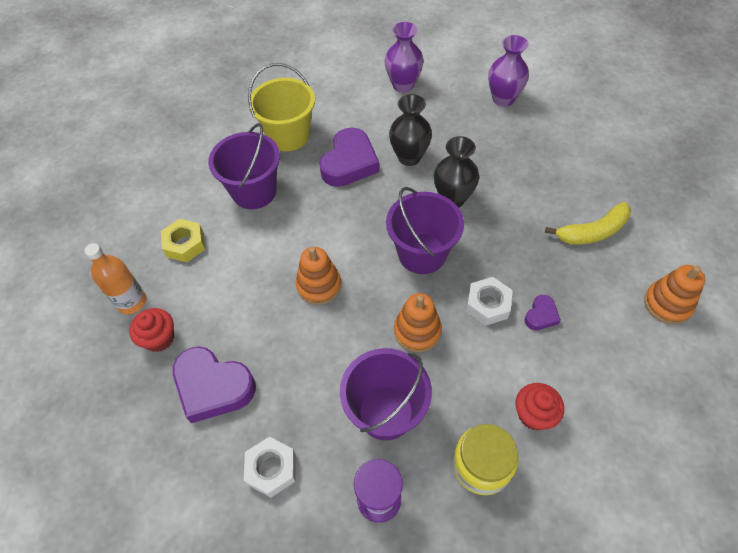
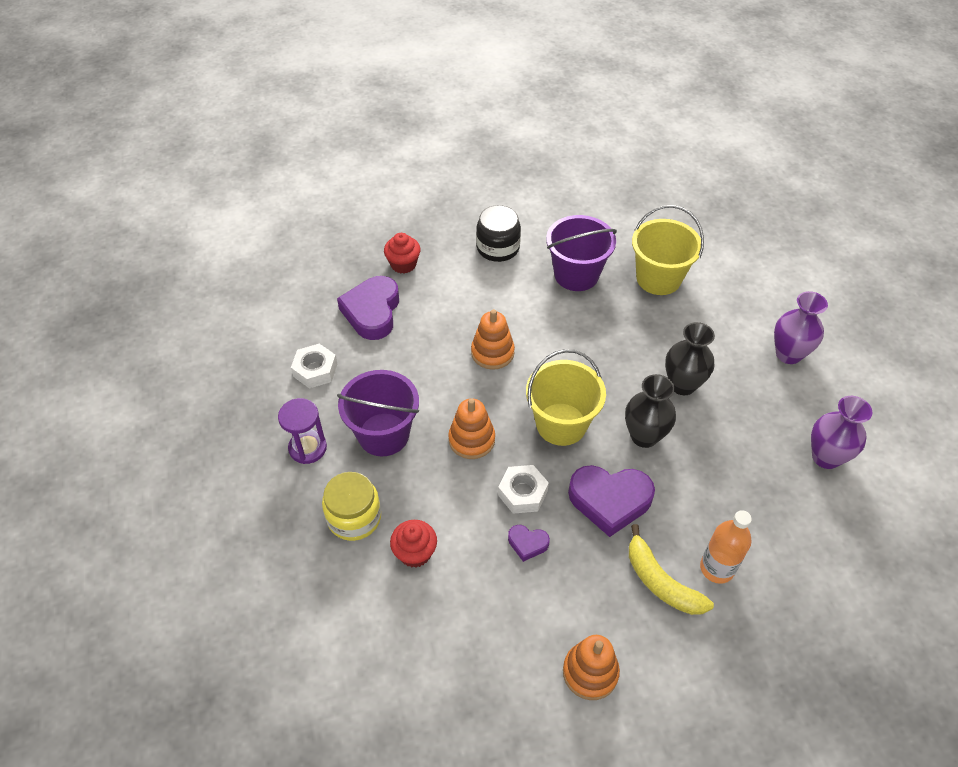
camera: 70 degrees right, 5 degrees down
orange bottle [84,243,146,314] -> orange bottle moved to [700,510,752,584]
yellow nut [161,219,205,262] -> black jar [476,205,521,262]
purple heart [319,128,379,187] -> purple heart moved to [568,465,655,537]
purple bucket [386,187,464,274] -> yellow bucket [526,349,606,446]

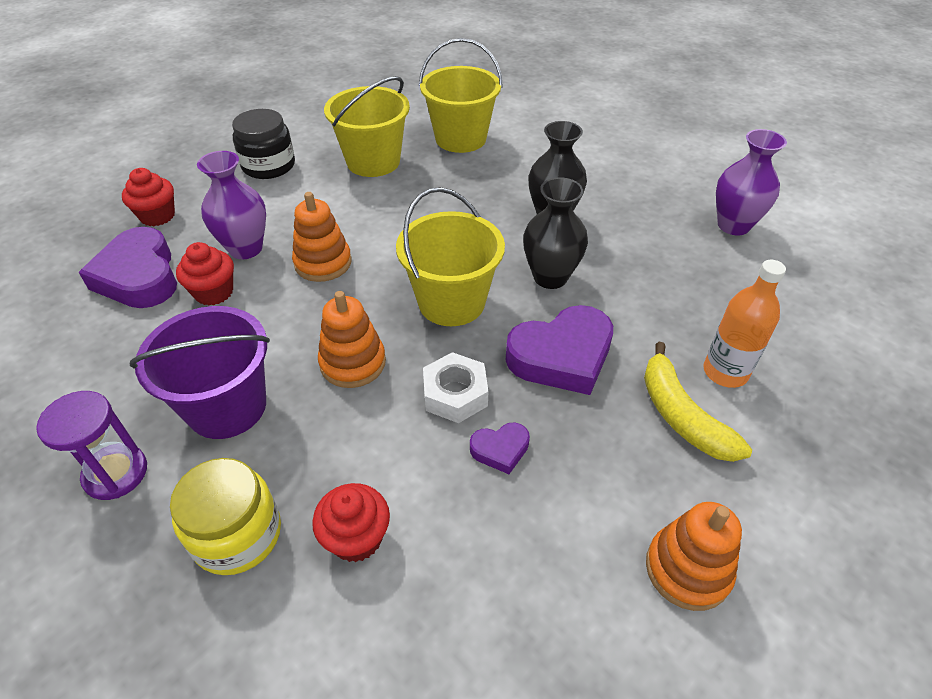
camera: 30 degrees left, 5 degrees down
white nut [291,344,337,388] -> none
purple bucket [546,215,617,291] -> yellow bucket [324,76,410,177]
yellow banana [629,524,714,615] -> yellow banana turned 45 degrees clockwise [644,342,752,462]
purple vase [774,291,828,364] -> purple vase moved to [197,151,266,259]
none -> red cupcake [176,242,234,305]

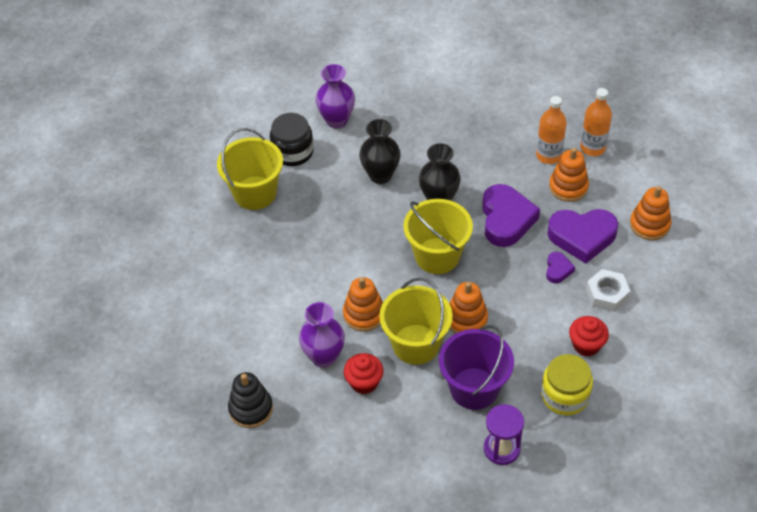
camera: 65 degrees left, 5 degrees up
purple heart [78,227,177,308] -> purple heart moved to [547,209,618,264]
red cupcake [122,168,175,226] -> black stacking toy [228,372,273,428]
black jar [232,109,295,179] -> black jar moved to [270,113,314,166]
yellow bucket [324,76,410,177] -> yellow bucket moved to [379,277,453,365]
white nut [423,352,489,423] -> white nut moved to [586,269,630,312]
yellow banana [644,342,752,462] -> orange stacking toy [549,148,589,202]
purple vase [716,129,787,236] -> purple vase moved to [315,64,355,128]
none -> orange bottle [580,88,612,156]

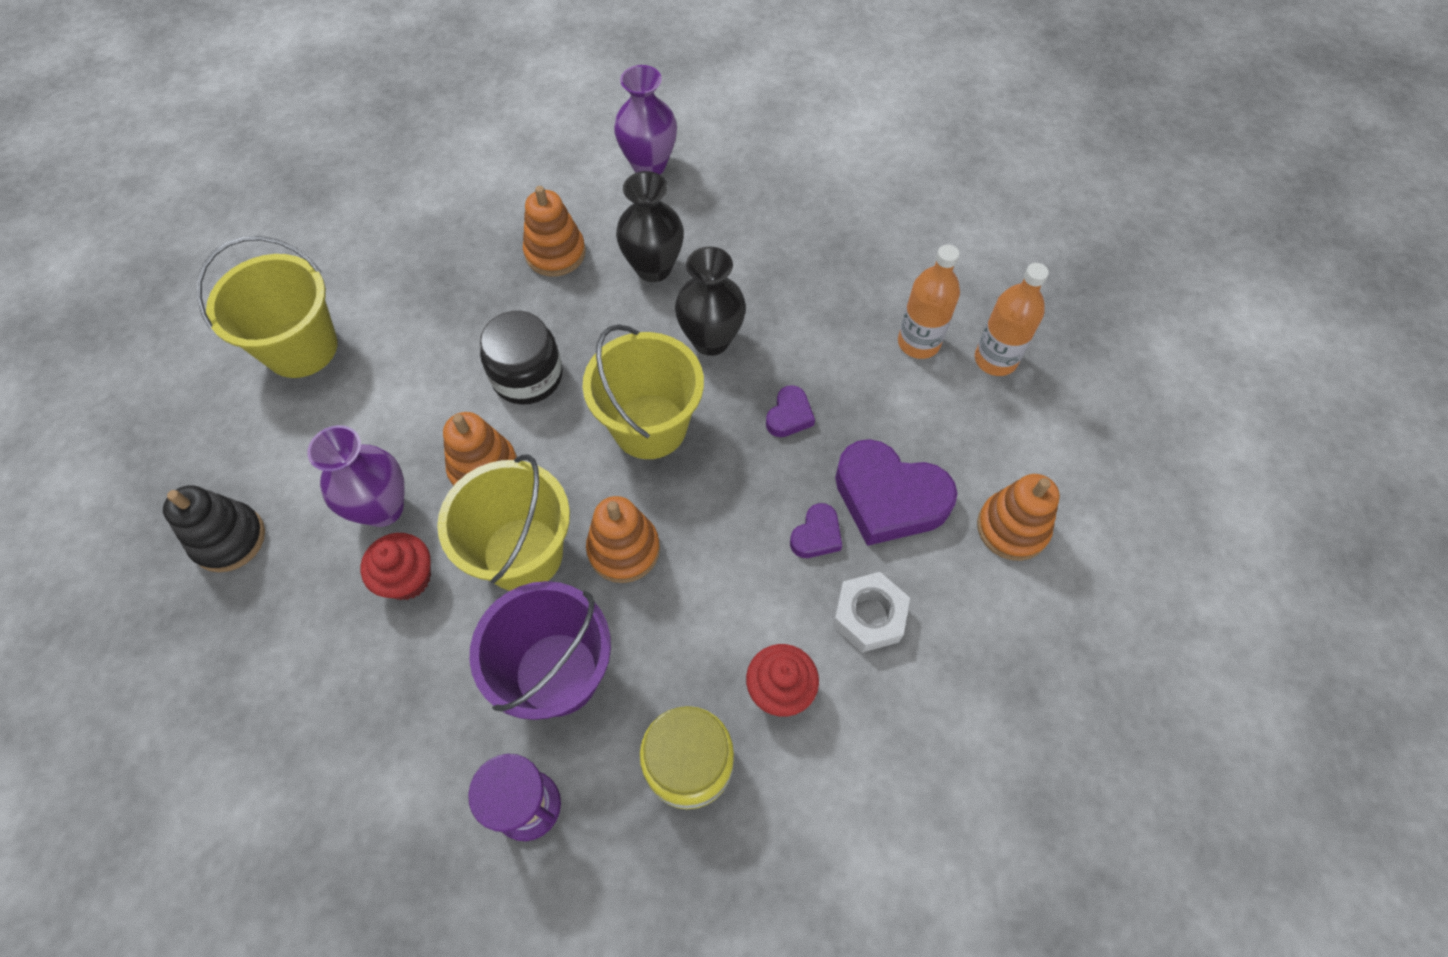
camera: 25 degrees right, 10 degrees up
yellow bucket [217,128,283,210] -> yellow bucket moved to [197,236,338,378]
black jar [270,113,314,166] -> black jar moved to [480,311,563,405]
purple heart [482,184,540,247] -> purple heart [766,385,815,437], size x0.48
orange stacking toy [549,148,589,202] -> orange stacking toy moved to [523,186,586,276]

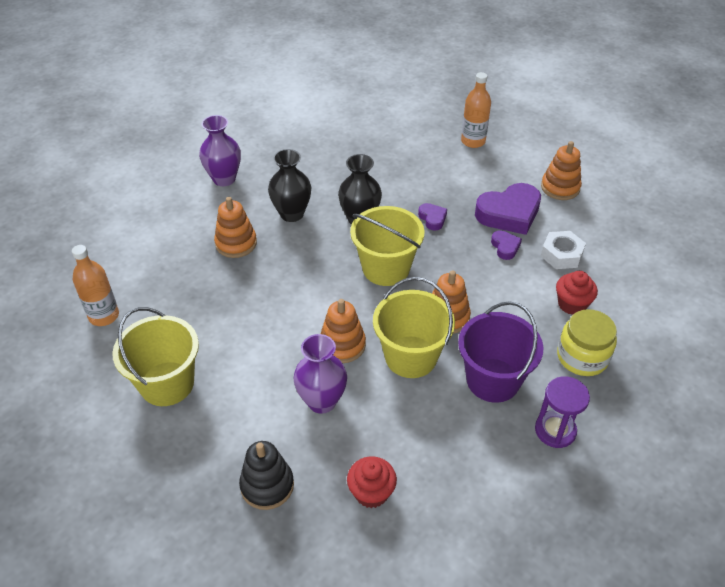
camera: 50 degrees left, 15 degrees down
red cupcake [360,533,431,600] -> red cupcake moved to [347,456,397,508]
black jar [480,311,563,405] -> none
orange bottle [898,244,960,359] -> orange bottle moved to [72,245,119,326]

